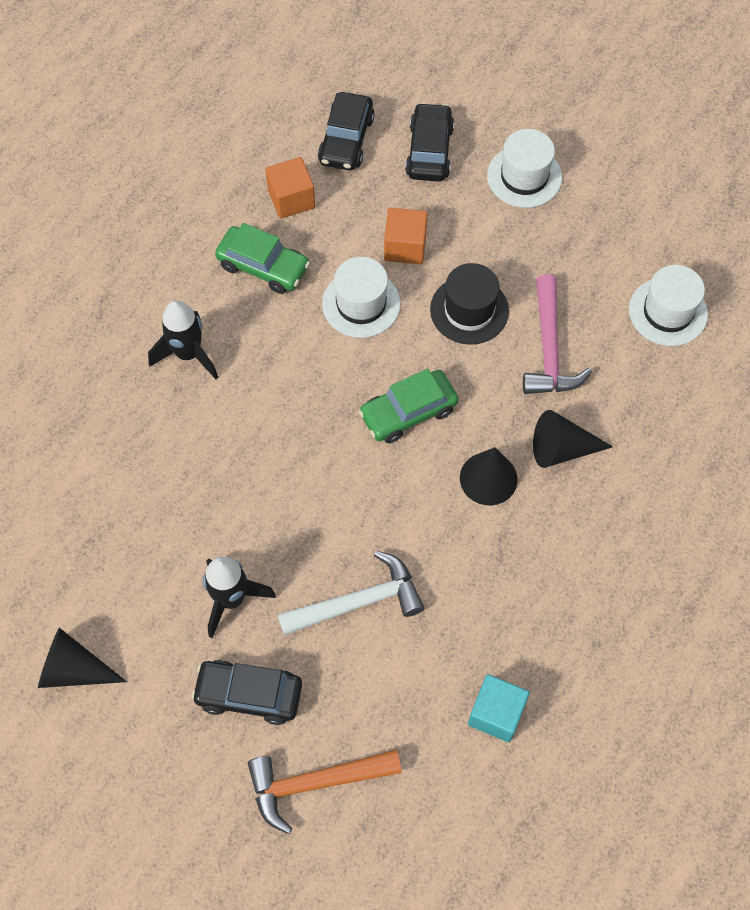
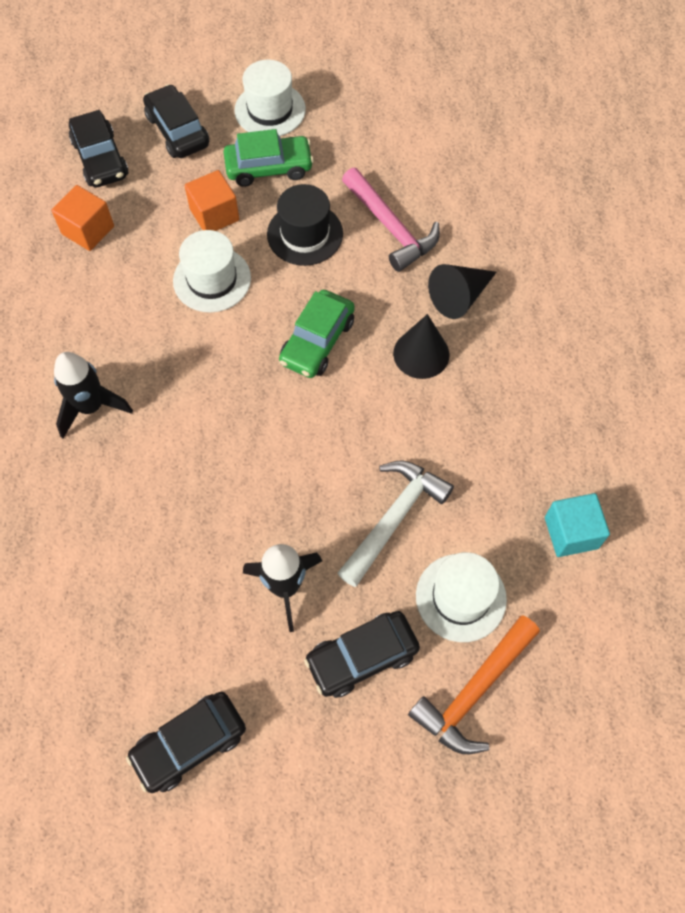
camera: 35 degrees left, 0 degrees up
black cone [38,628,127,688] -> black car [126,692,246,793]
green car [215,223,310,294] -> green car moved to [223,129,314,187]
white hat [629,265,708,346] -> white hat moved to [416,552,507,642]

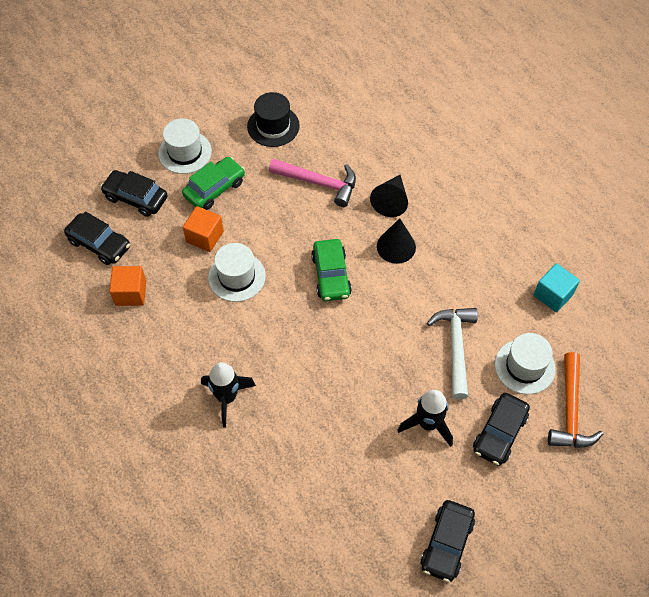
camera: 35 degrees left, 5 degrees down
black hat [267,184,343,266] -> black hat moved to [247,92,300,147]

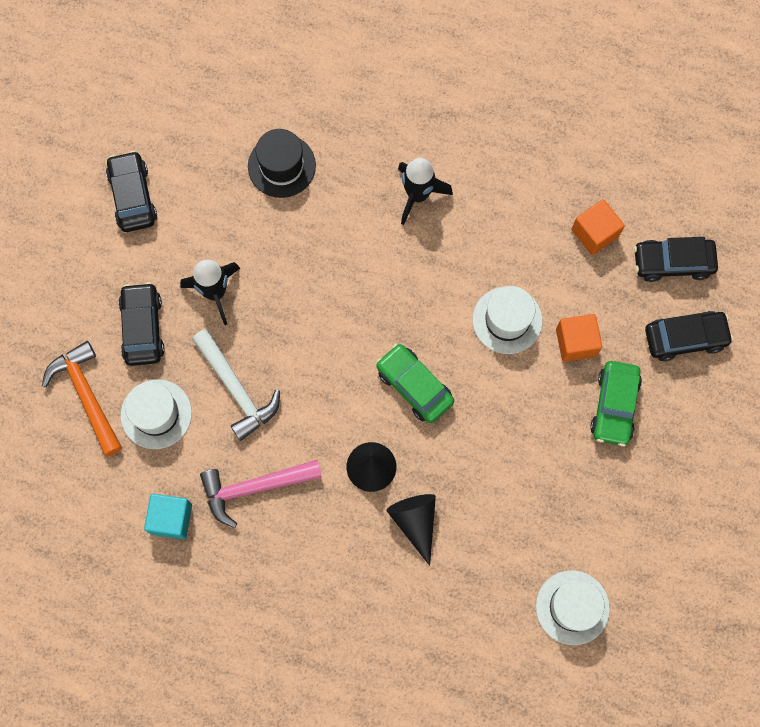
camera: 145 degrees right, 15 degrees up
white hat [158,118,212,174] -> white hat moved to [536,570,610,645]
black hat [247,92,300,147] -> black hat moved to [248,129,316,198]
pink hammer [269,159,356,207] -> pink hammer moved to [200,460,322,528]

